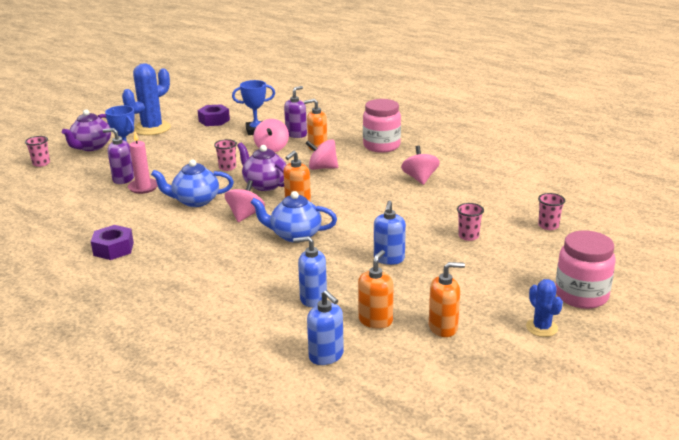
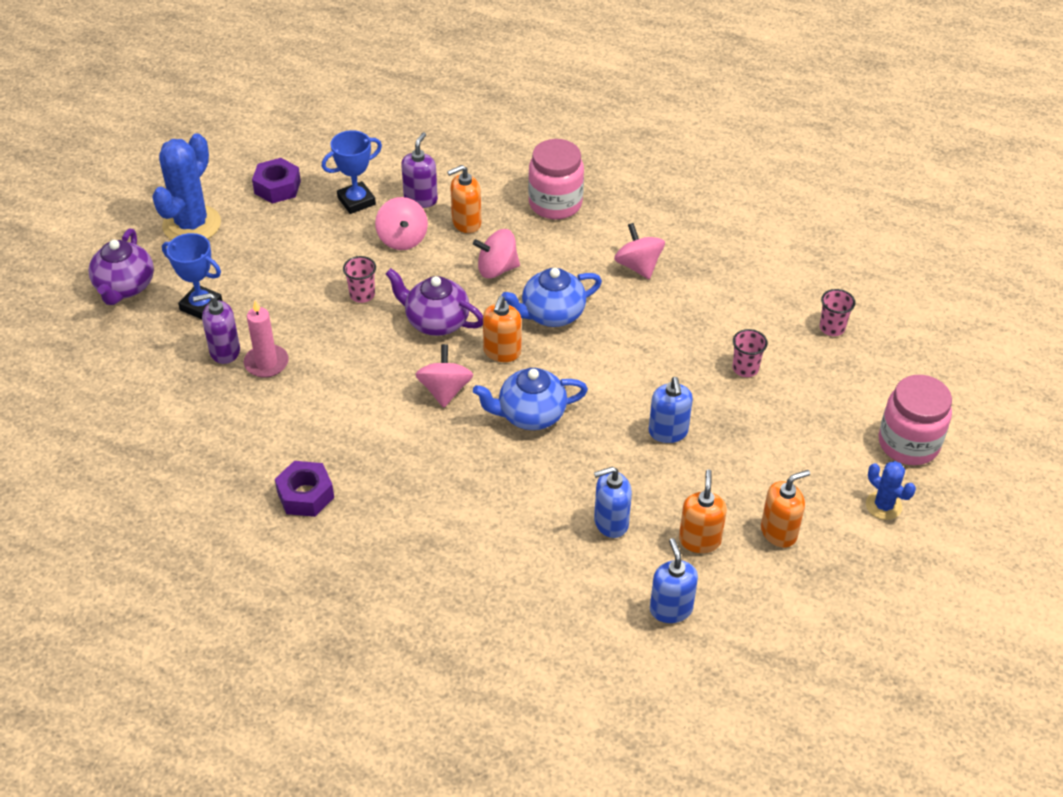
camera: 20 degrees left, 20 degrees up
pink cup [25,136,50,167] -> none
blue teapot [151,160,234,207] -> blue teapot moved to [501,268,602,327]
blue soap dispenser [307,290,344,365] -> blue soap dispenser turned 135 degrees counterclockwise [650,538,698,623]

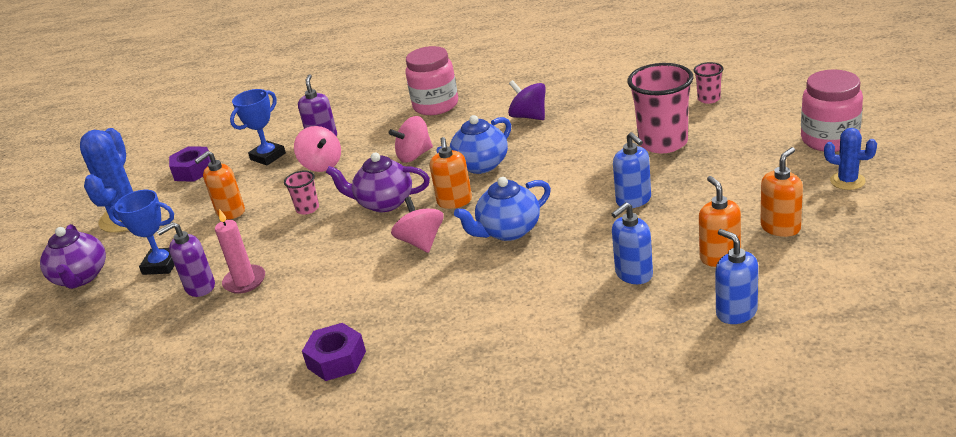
camera: 15 degrees left, 15 degrees down
orange soap dispenser [447,165,481,233] -> orange soap dispenser moved to [195,151,245,219]
pink spinning top [614,223,665,279] -> purple spinning top [508,80,546,120]
pink cup [733,329,768,377] -> pink cup [628,63,694,153], size x2.05

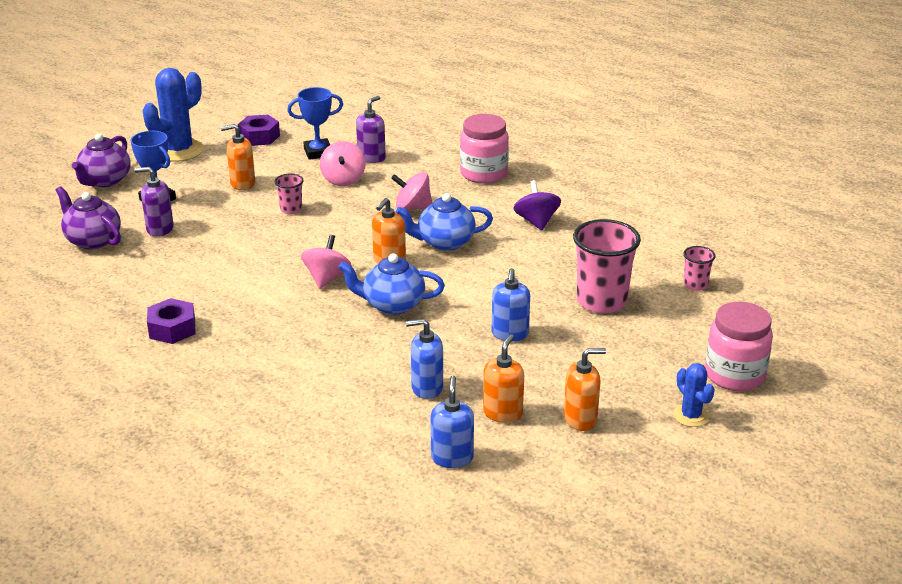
camera: 30 degrees right, 0 degrees up
pink candle [215,209,265,294] -> none
purple teapot [326,153,430,212] -> purple teapot moved to [56,186,121,250]

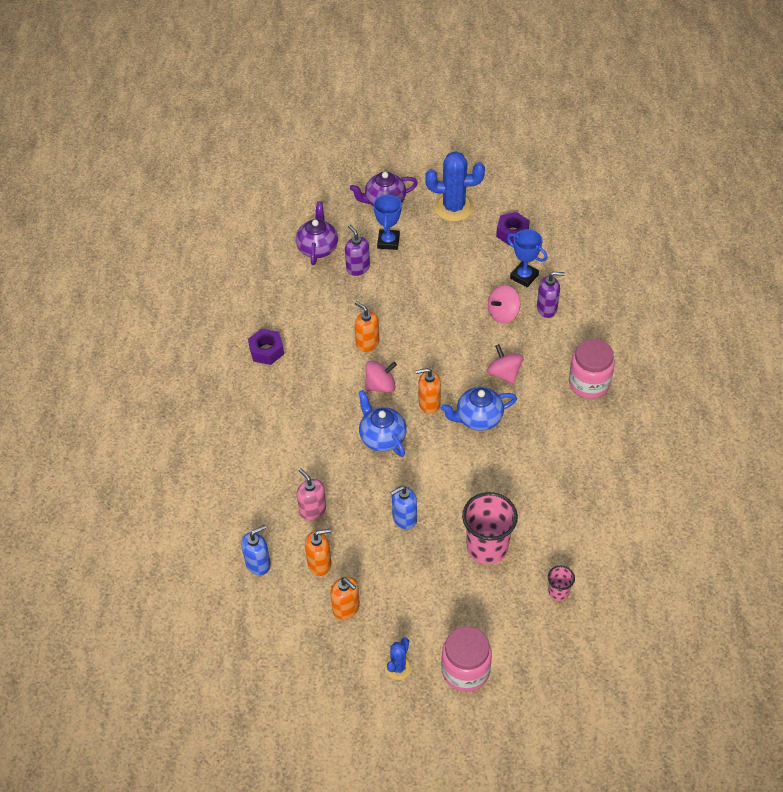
camera: 55 degrees right, 20 degrees up
orange soap dispenser [221,124,255,190] -> orange soap dispenser moved to [355,301,379,352]
pink cup [275,173,304,214] -> none
blue teapot [396,193,493,251] -> blue teapot turned 60 degrees counterclockwise [441,387,517,431]
blue soap dispenser [406,319,443,399] -> pink soap dispenser [297,468,326,520]
purple spinning top [513,180,561,231] -> none

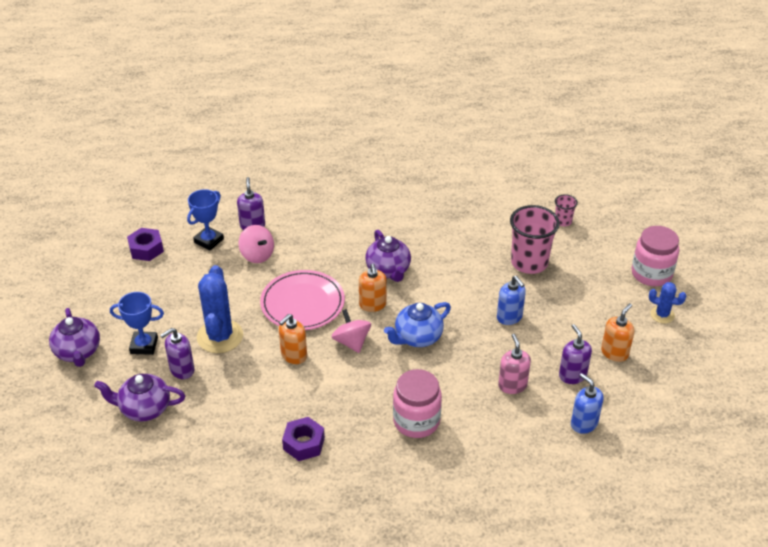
camera: 95 degrees left, 10 degrees down
pink soap dispenser [297,468,326,520] -> pink soap dispenser turned 120 degrees clockwise [498,334,531,394]
orange soap dispenser [305,529,331,576] -> purple soap dispenser [559,324,592,384]
blue cactus [425,151,485,222] -> blue cactus moved to [197,265,243,353]
blue teapot [441,387,517,431] -> purple teapot [366,230,411,282]
pink spinning top [487,344,524,385] -> none
pink jar [569,339,615,399] -> pink jar moved to [393,369,442,438]
none -> pink plate [260,270,345,330]

